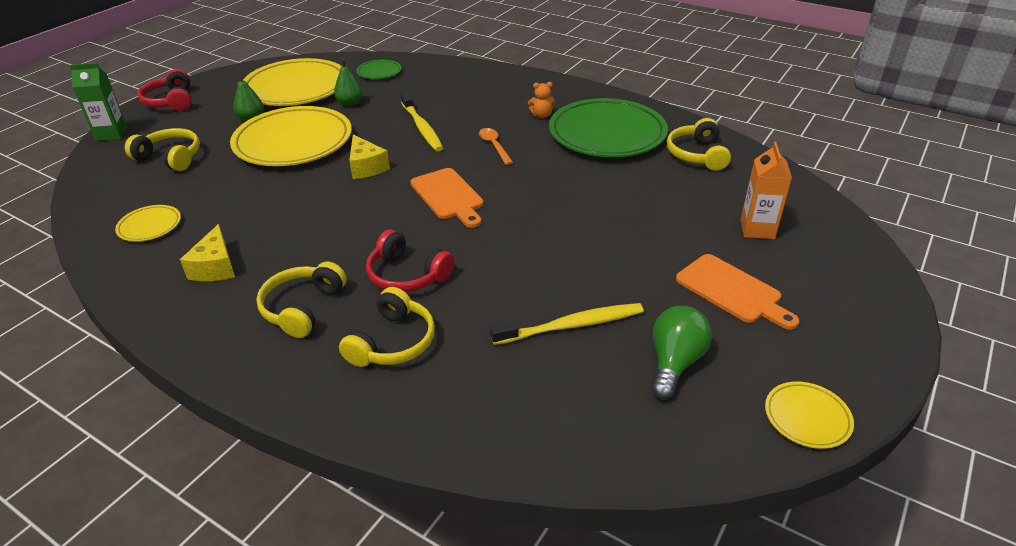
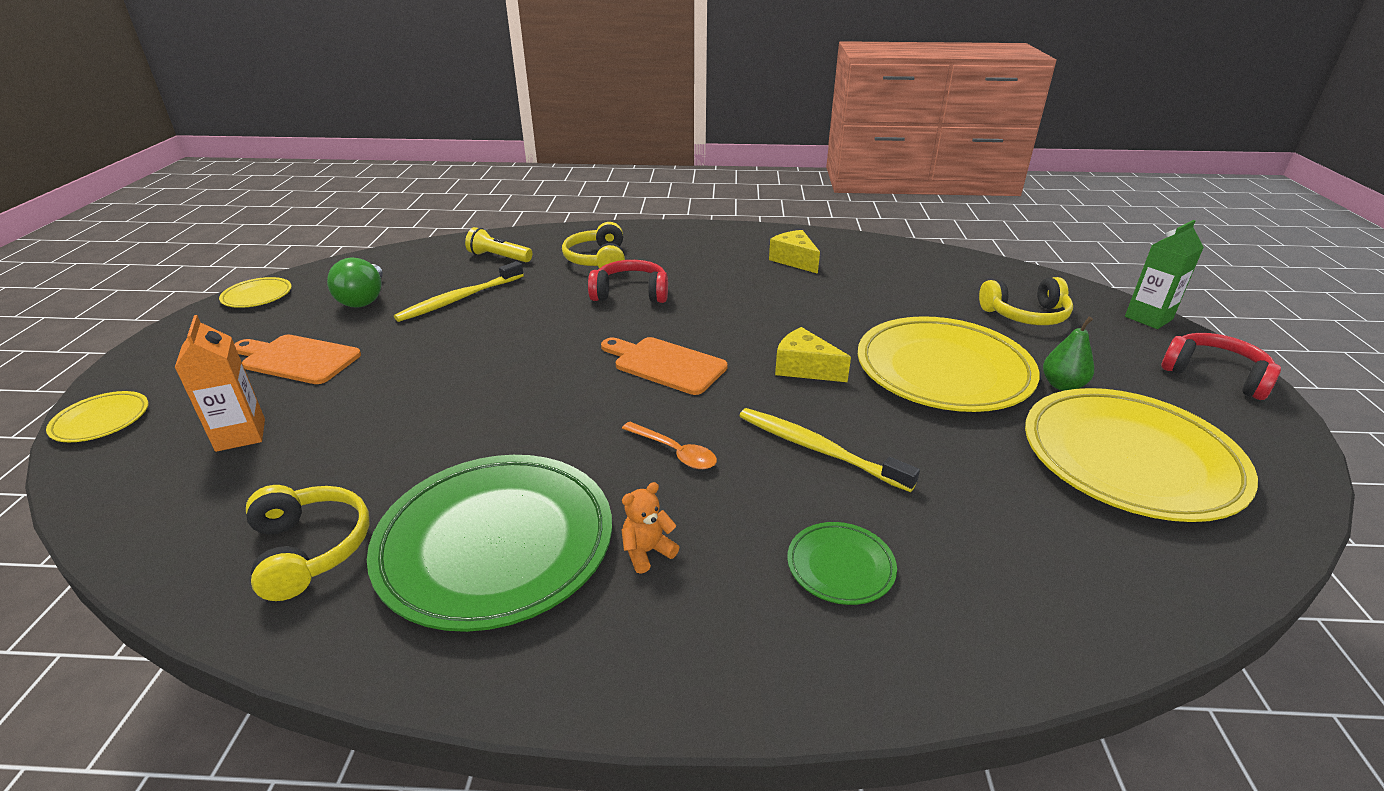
camera: 150 degrees right, 5 degrees down
yellow plate [115,205,181,242] -> yellow plate moved to [46,391,148,442]
yellow headphones [256,262,346,338] -> none
green pear [334,59,363,106] -> none
green plate [356,60,401,79] -> green plate moved to [787,522,897,605]
none -> yellow flashlight [465,227,532,262]

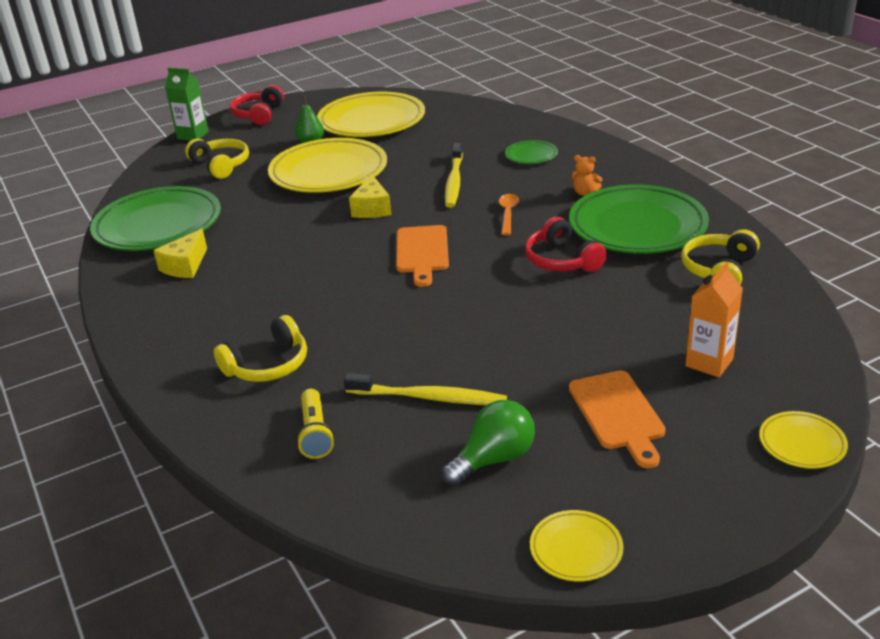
camera: 120 degrees left, 0 degrees up
red headphones [588,260,668,303] -> red headphones moved to [525,217,607,272]
none -> green plate [90,186,221,251]

